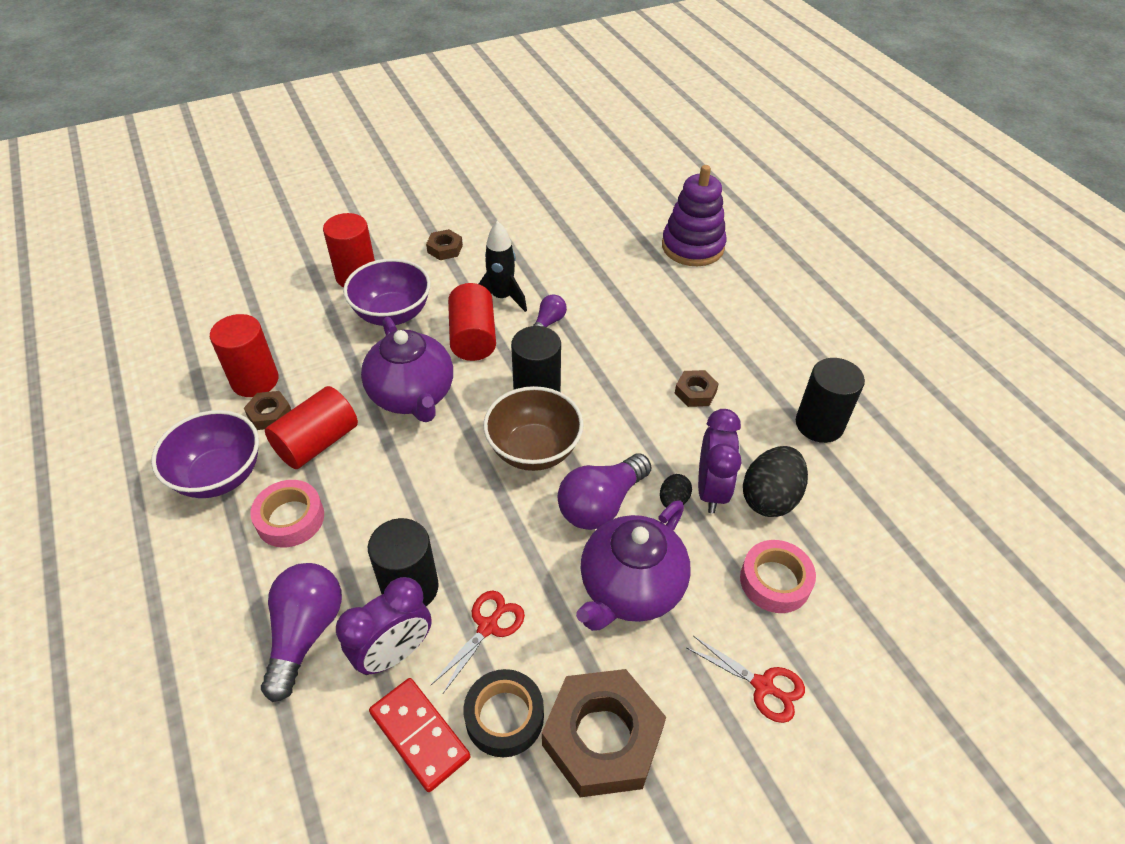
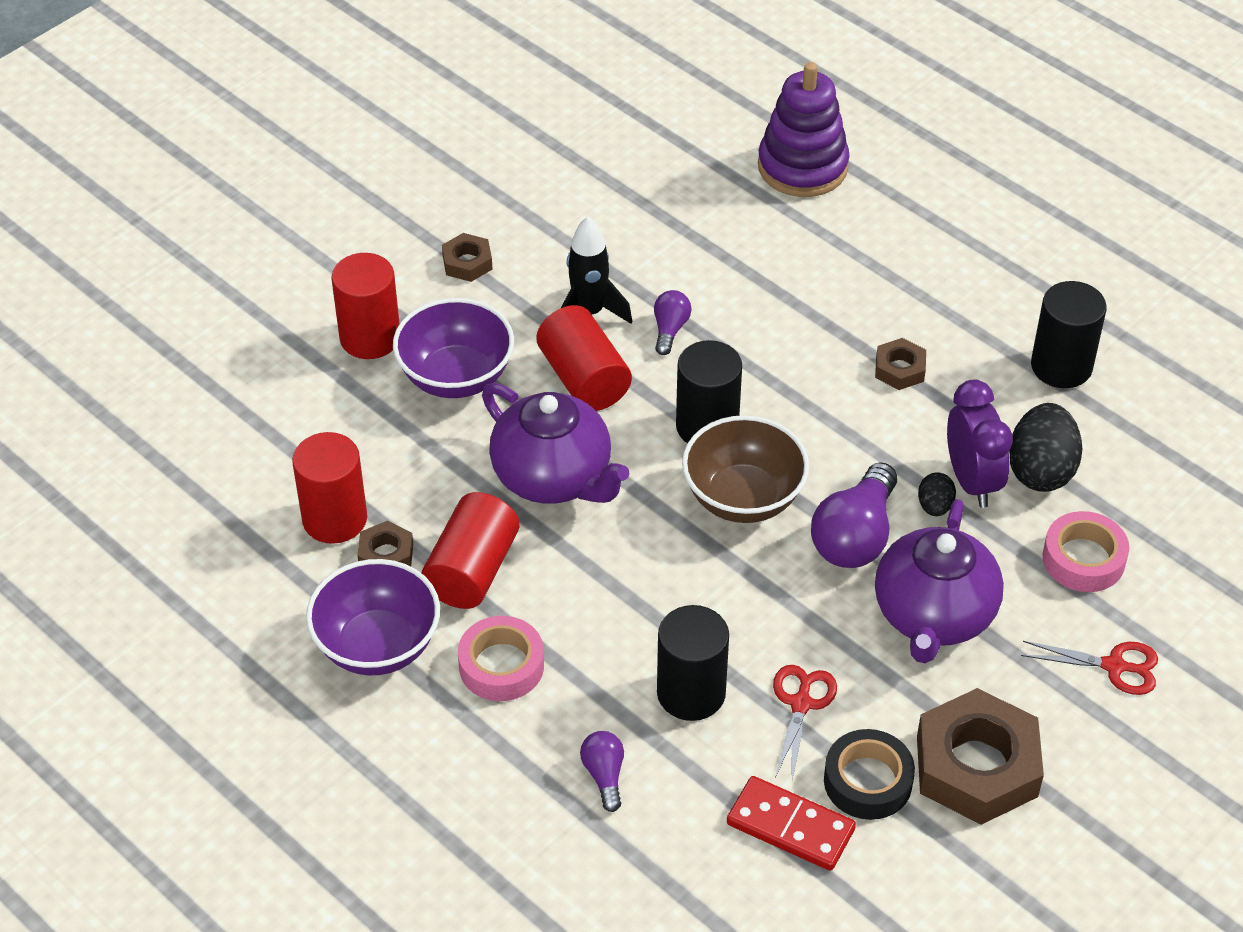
camera: 20 degrees left, 0 degrees up
purple light bulb [261,563,342,702] -> purple light bulb [580,731,624,812], size x0.53
purple clock [336,577,432,675] -> none

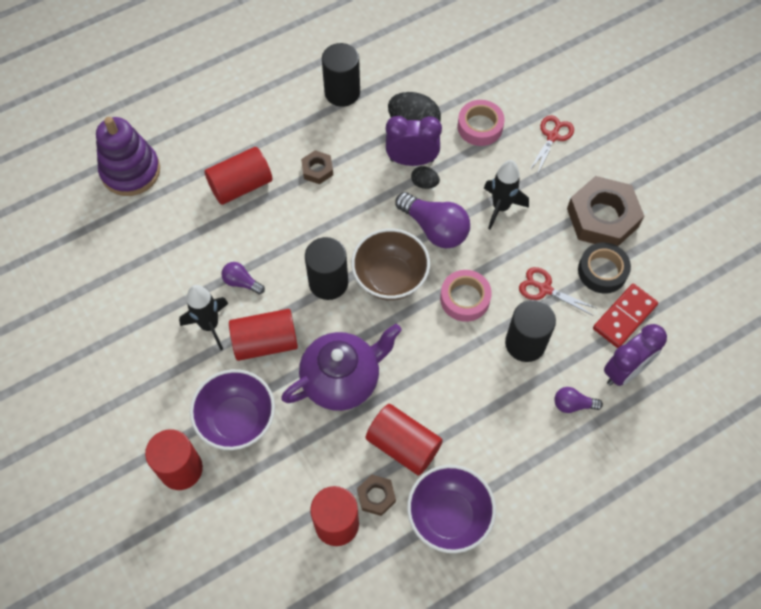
camera: 75 degrees left, 15 degrees up
brown nut [442,233,493,282] -> none
pink tape [458,616,544,701] -> pink tape moved to [440,270,492,322]
purple teapot [875,499,1004,663] -> black rocket [484,160,529,230]
none -> red cylinder [204,147,272,205]
none -> purple clock [604,324,667,386]

